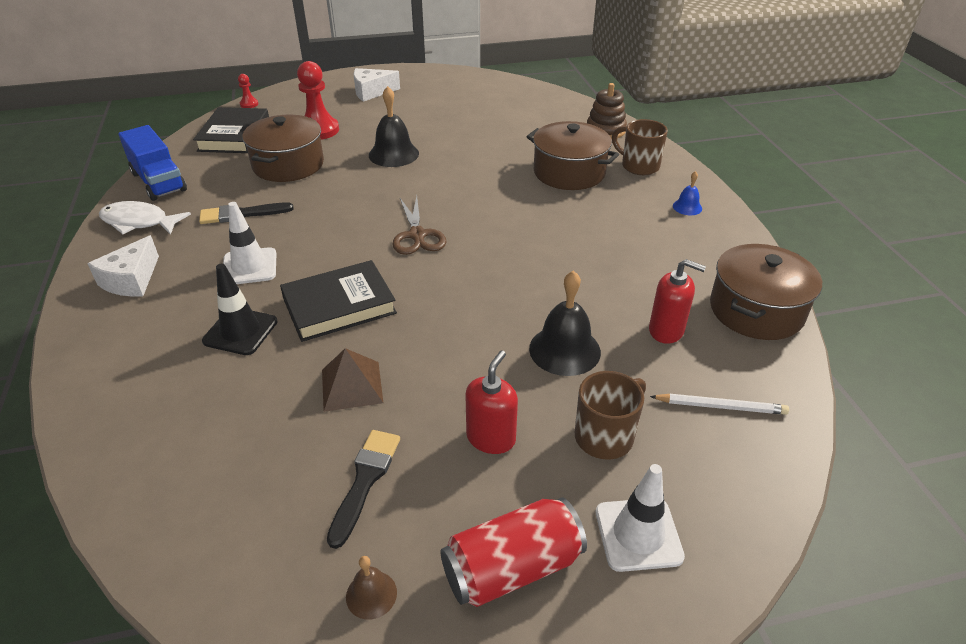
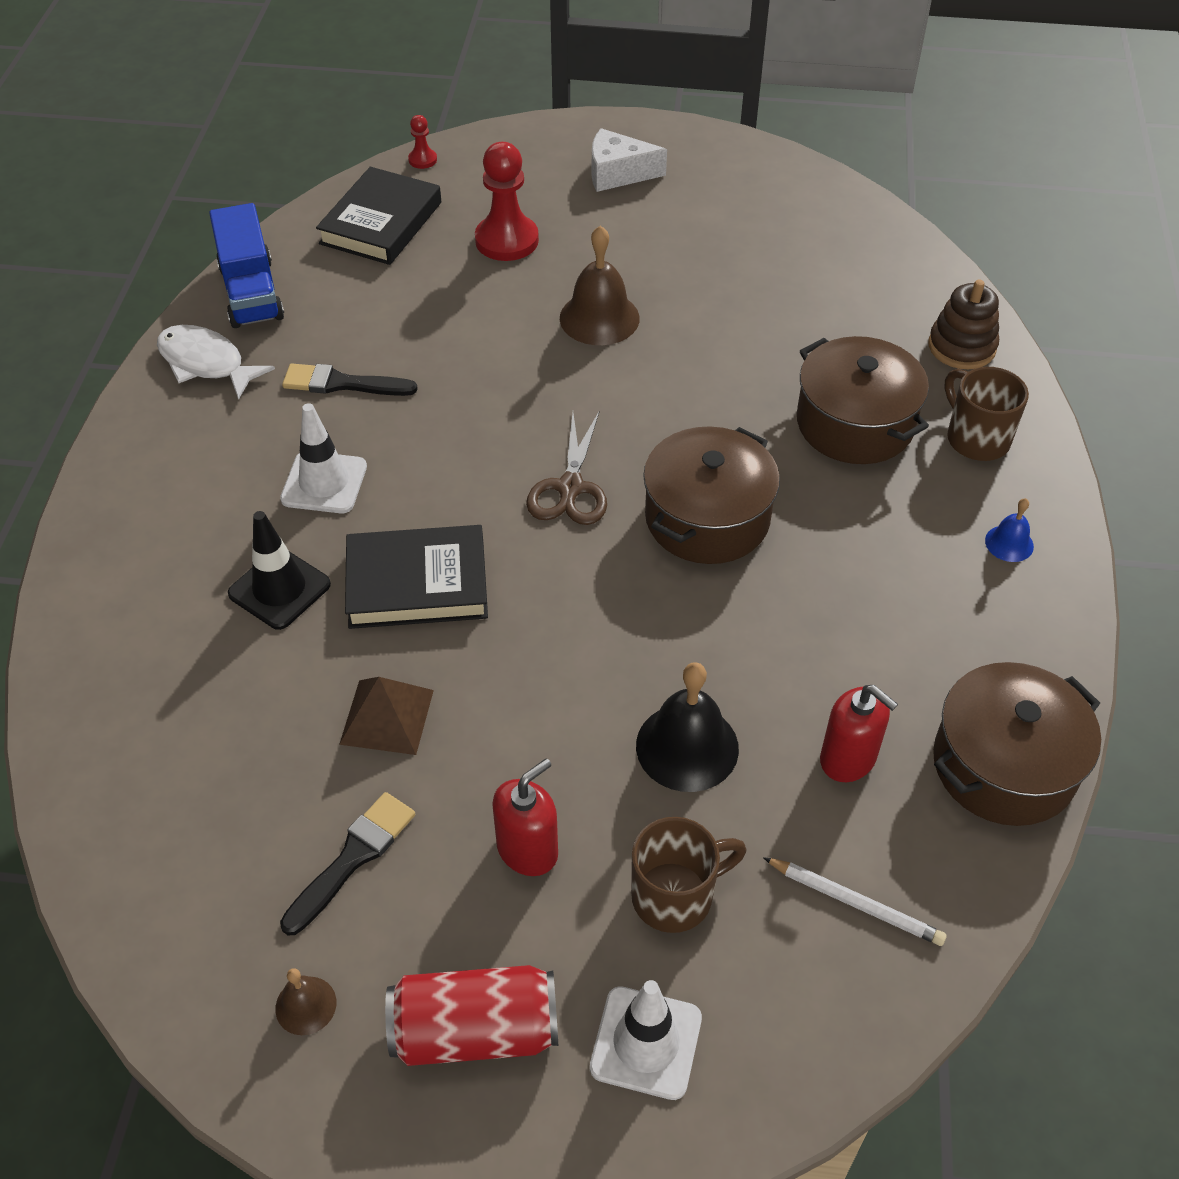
camera: 20 degrees right, 10 degrees up
white cheese [87,235,159,297] -> none
brown pot [242,115,324,182] -> brown pot moved to [643,426,780,564]
black bell [369,86,419,167] -> brown bell [560,226,640,345]

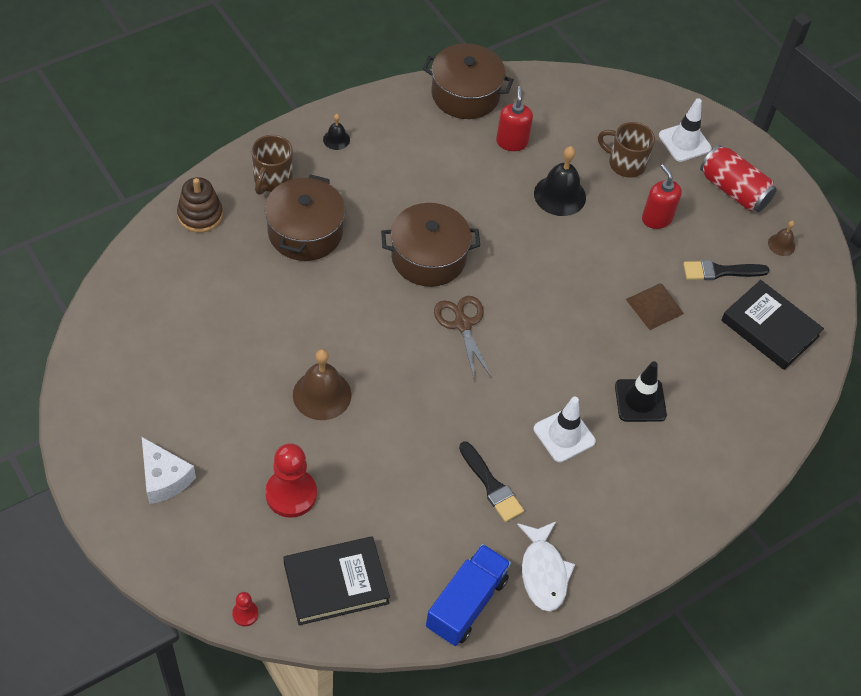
camera: 135 degrees left, 5 degrees up
black book [345,525,488,629] -> black book moved to [721,280,824,370]
red soap dispenser [492,758,558,876] -> red soap dispenser turned 60 degrees clockwise [642,164,682,229]
brown scissors [526,410,607,525] -> brown scissors turned 75 degrees counterclockwise [434,296,492,378]
white pencil [763,857,947,946] -> none
blue bell [985,498,1034,562] -> black bell [323,114,350,150]

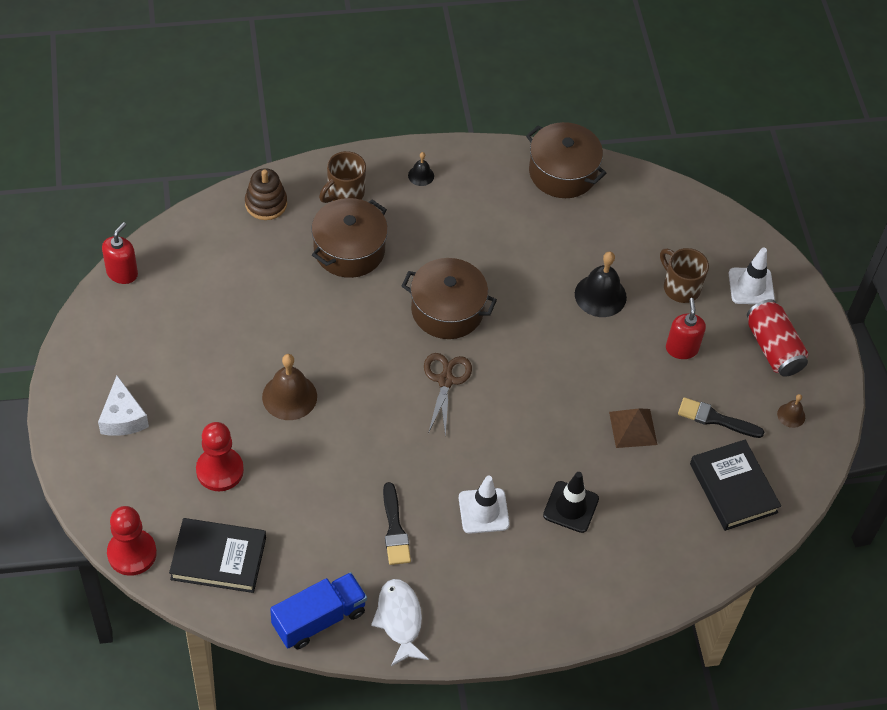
camera: 25 degrees right, 0 degrees up
red pawn [232,592,258,626] -> red pawn [107,506,157,576], size x2.10
red soap dispenser [496,86,533,151] -> red soap dispenser moved to [102,222,138,284]
white fish [517,522,575,611] -> white fish turned 150 degrees clockwise [371,579,429,666]

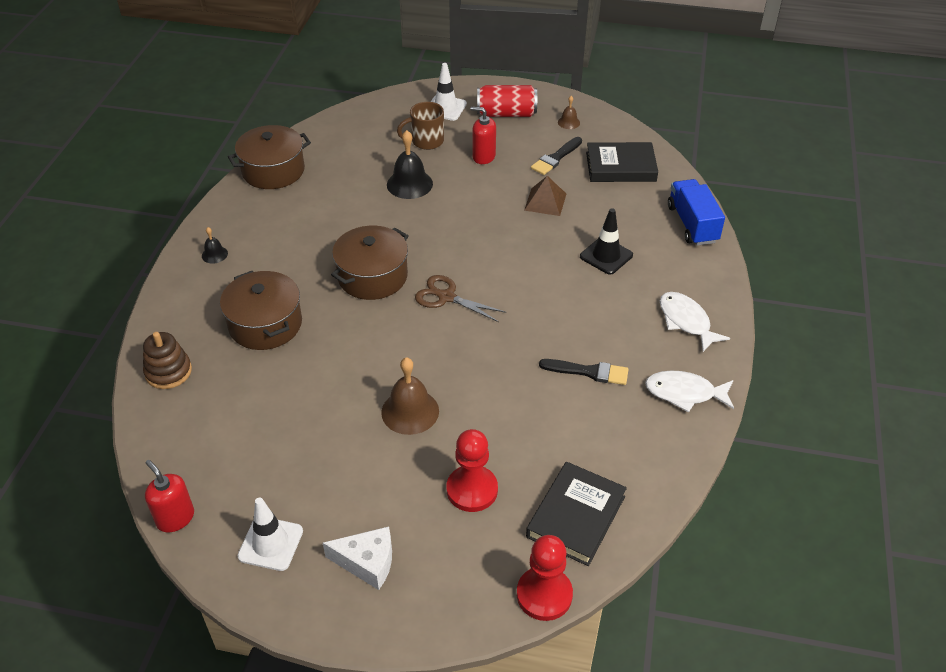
camera: 65 degrees left, 10 degrees down
blue truck [270,572,367,649] -> blue truck moved to [668,179,725,246]
brown mug [319,151,366,203] -> none
white traffic cone [459,476,510,534] -> white traffic cone moved to [237,497,303,571]
none -> white fish [660,292,730,352]

